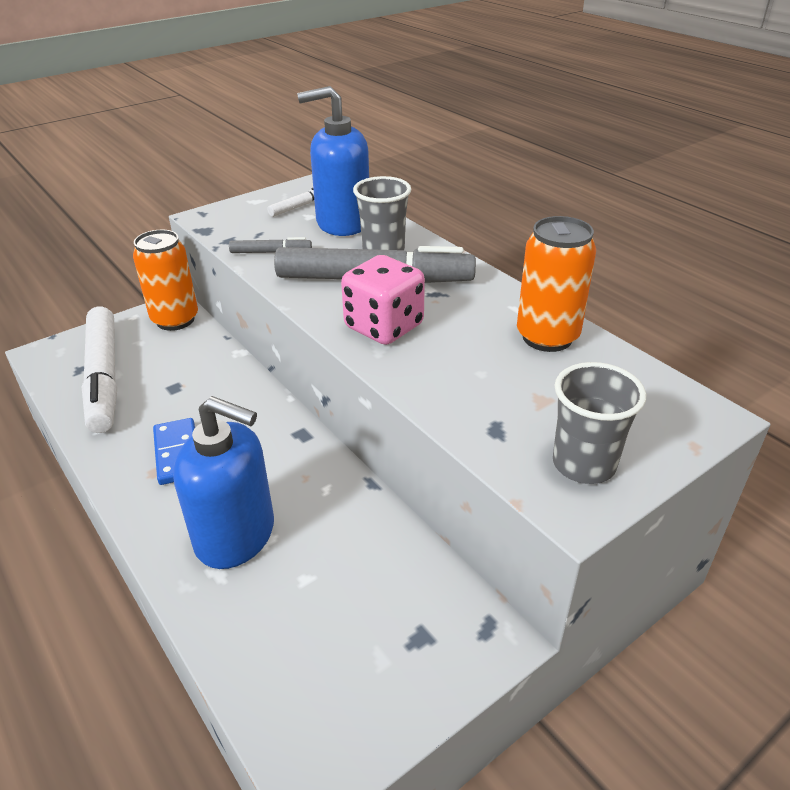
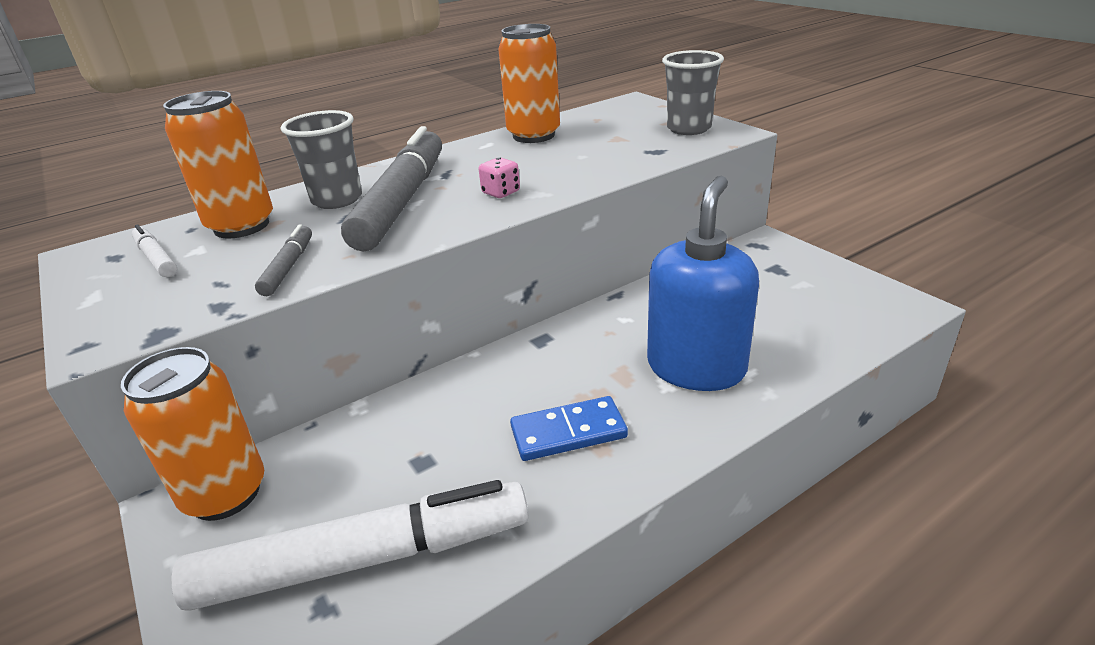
camera: 85 degrees left, 5 degrees down
blue soap dispenser [297,86,369,236] -> orange can [163,91,273,239]
pink dice [341,255,425,345] -> pink dice [479,157,520,198], size x0.47

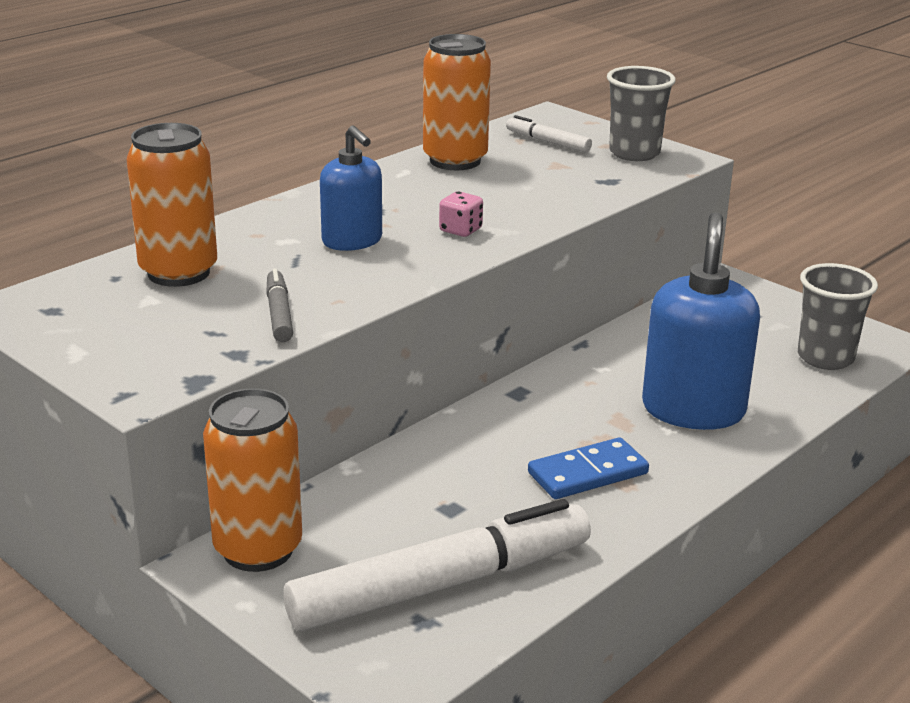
camera: 15 degrees left, 5 degrees down
white marker [132,225,177,277] -> white marker moved to [506,115,592,152]
grey cup [281,110,362,209] -> grey cup moved to [798,263,878,370]
grey marker [341,126,442,251] -> blue soap dispenser [320,126,382,251]

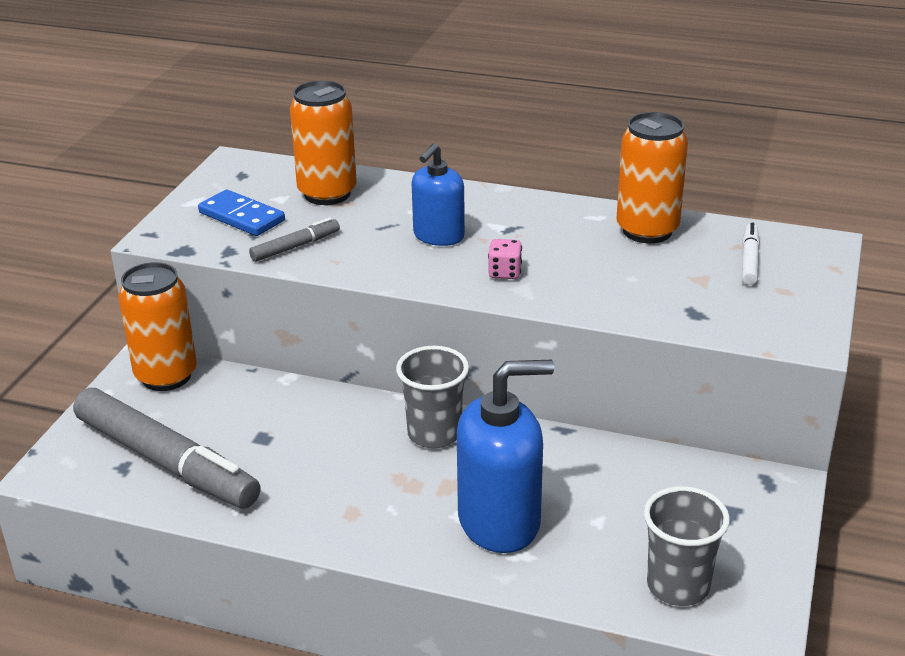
camera: 65 degrees right, 5 degrees up
white marker [283,499,591,631] -> grey marker [73,388,261,509]
blue domino [528,437,649,499] -> blue domino moved to [198,189,285,236]
grey cup [607,66,676,161] -> grey cup moved to [396,346,469,449]

